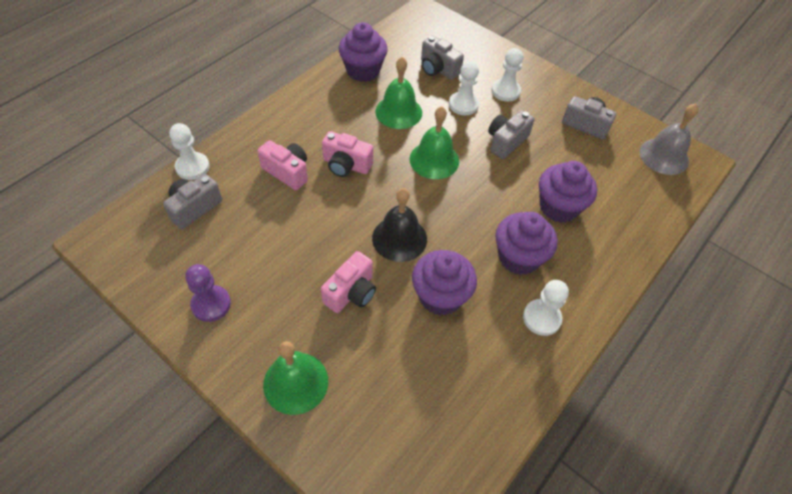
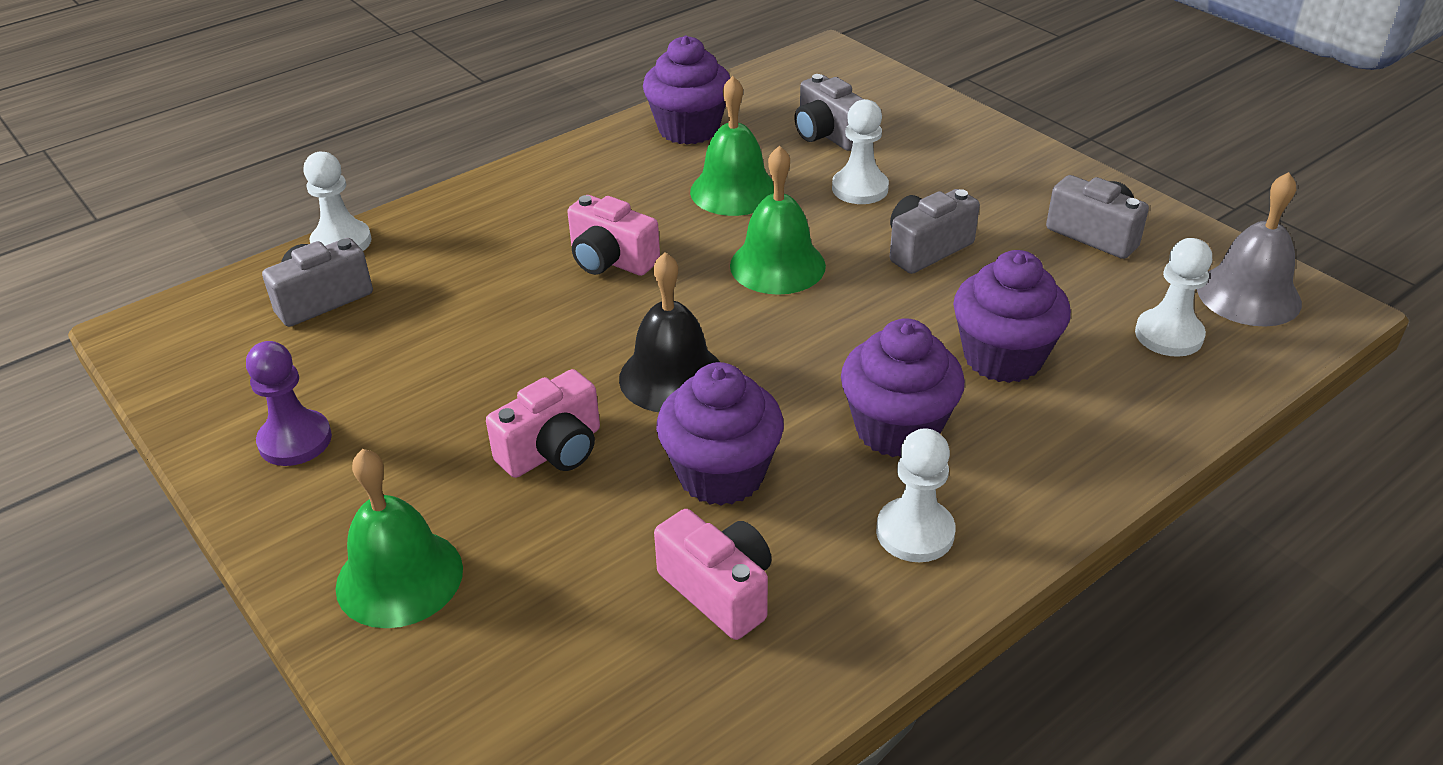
camera: 15 degrees right, 15 degrees down
pink camera [257,140,308,190] -> pink camera moved to [654,509,771,640]
white pawn [491,48,523,101] -> white pawn moved to [1135,238,1212,357]

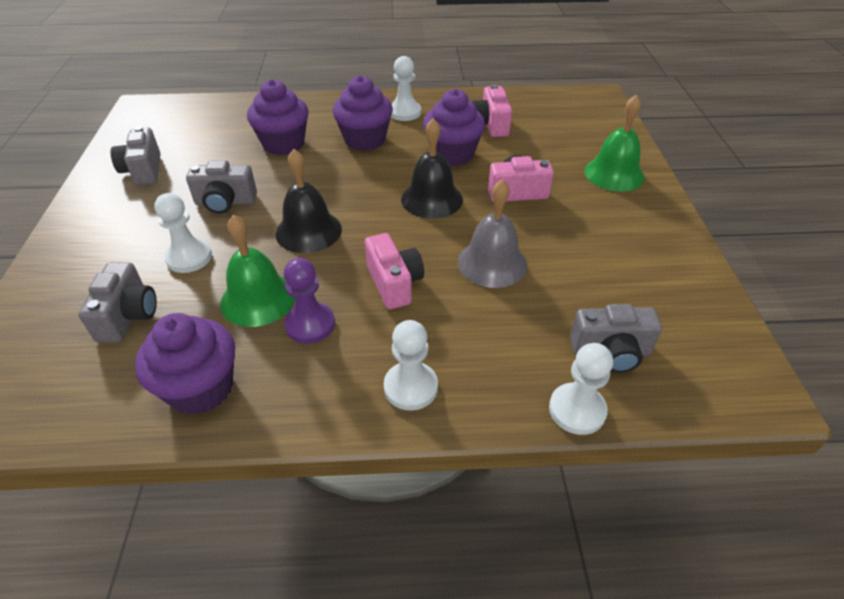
camera: 145 degrees left, 5 degrees up
purple pawn [246,341,332,466] -> purple pawn moved to [284,258,335,344]
green bell [730,145,826,295] -> black bell [275,149,342,253]
white pawn [1135,238,1212,357] -> white pawn moved to [384,320,438,411]
grey bell [1197,172,1302,327] -> grey bell moved to [458,180,527,288]

